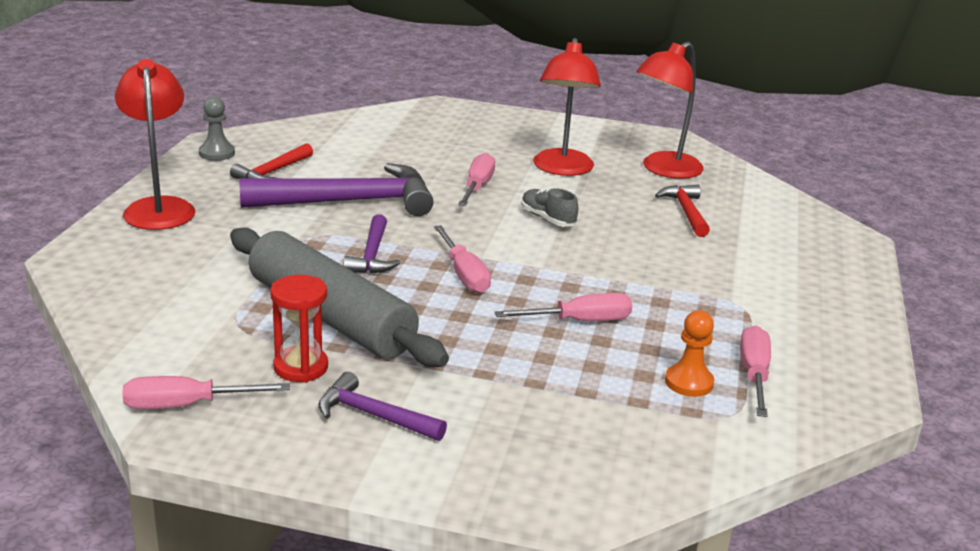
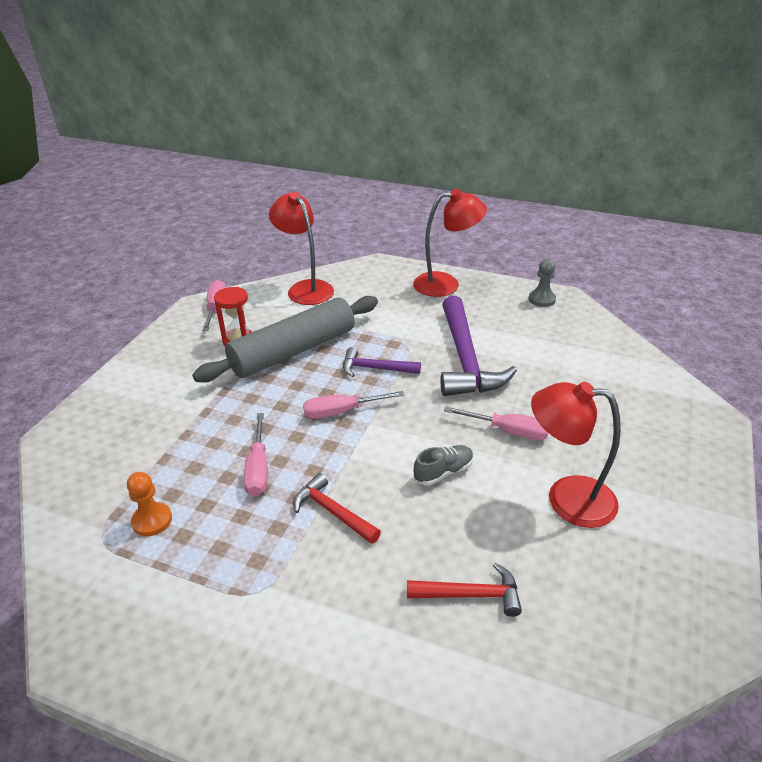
camera: 100 degrees right, 10 degrees up
red hammer [230,143,313,179] -> red hammer moved to [293,473,381,544]
purple hammer [318,372,447,441] -> none
red lamp [636,42,704,179] -> red lamp moved to [269,191,334,305]
pink screwdriver [740,326,771,417] -> none

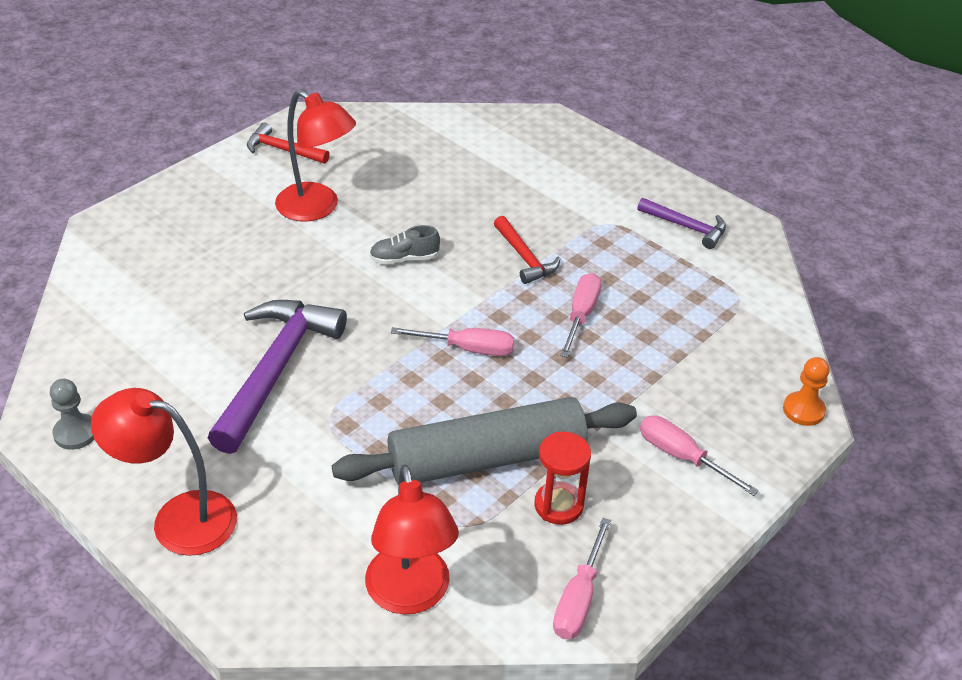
camera: 160 degrees left, 5 degrees up
orange pawn [127,472,172,536] -> orange pawn moved to [783,357,830,426]
purple hammer [343,347,421,377] -> purple hammer moved to [637,198,726,249]
red hammer [407,563,522,617] -> red hammer moved to [247,123,330,164]
pink screwdriver [444,406,548,440] -> pink screwdriver moved to [640,415,759,496]

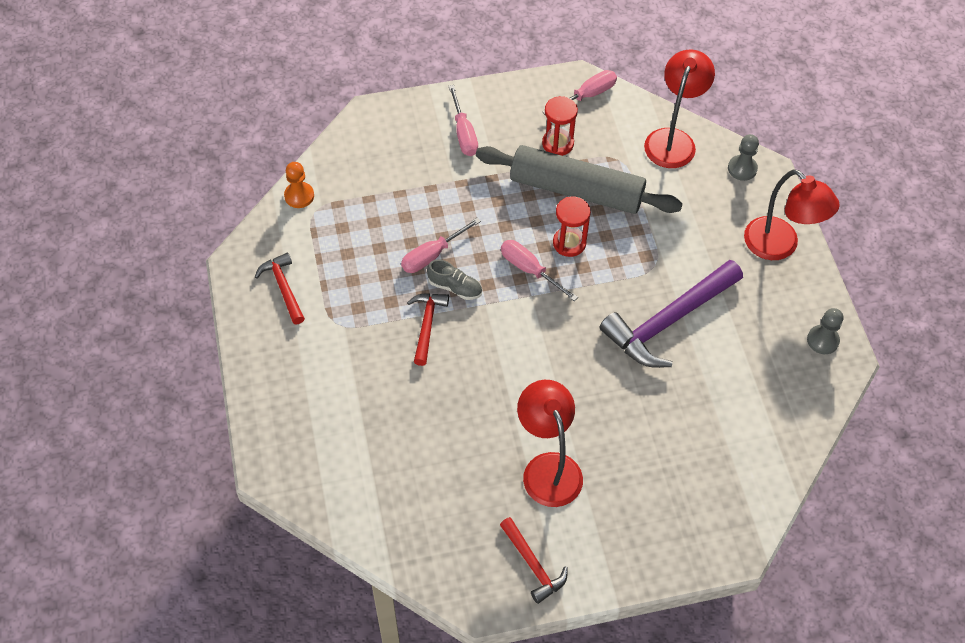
camera: 145 degrees left, 15 degrees up
grey shoe [369,225,440,264] -> grey shoe moved to [427,259,482,300]
purple hammer [637,198,726,249] -> red hammer [255,253,305,324]
orange pawn [783,357,830,426] -> orange pawn moved to [284,162,314,208]
none -> red hourglass [553,197,591,257]
none -> grey pawn [728,134,759,181]

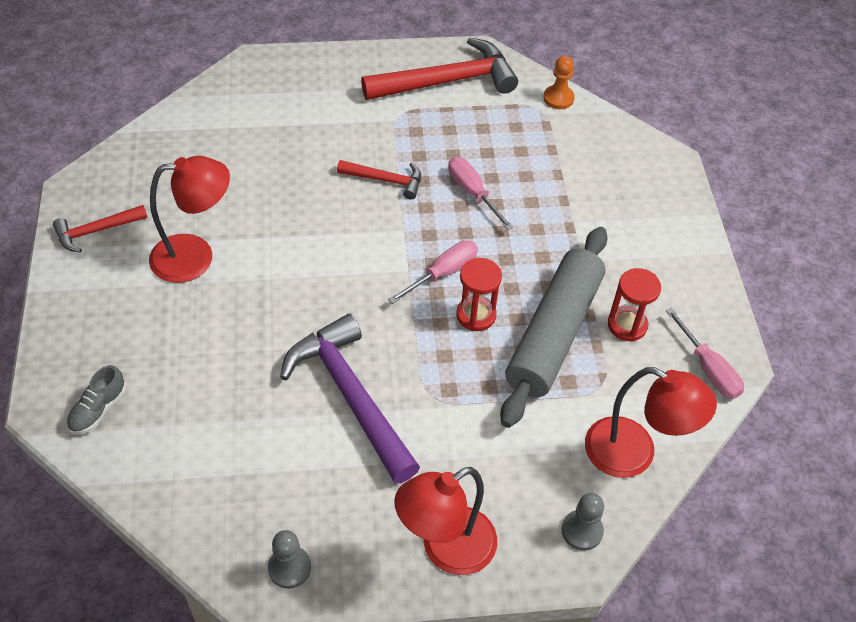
camera: 95 degrees right, 5 degrees down
red hammer [255,253,305,324] -> red hammer [361,37,518,100], size x1.91
grey shoe [427,259,482,300] -> grey shoe moved to [67,365,126,434]
pink screwdriver [449,85,478,156] -> none

